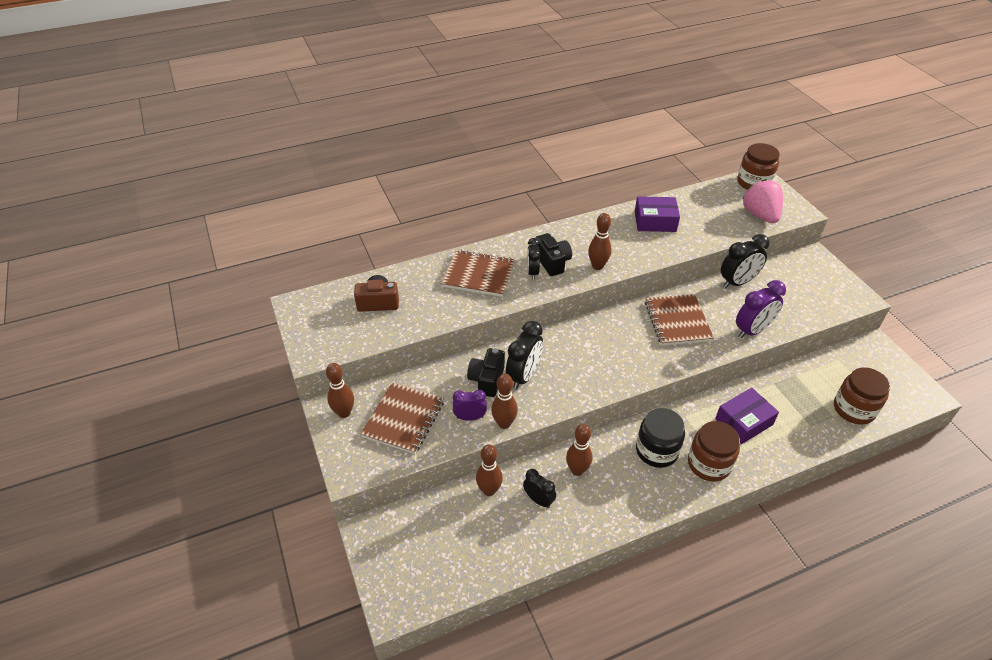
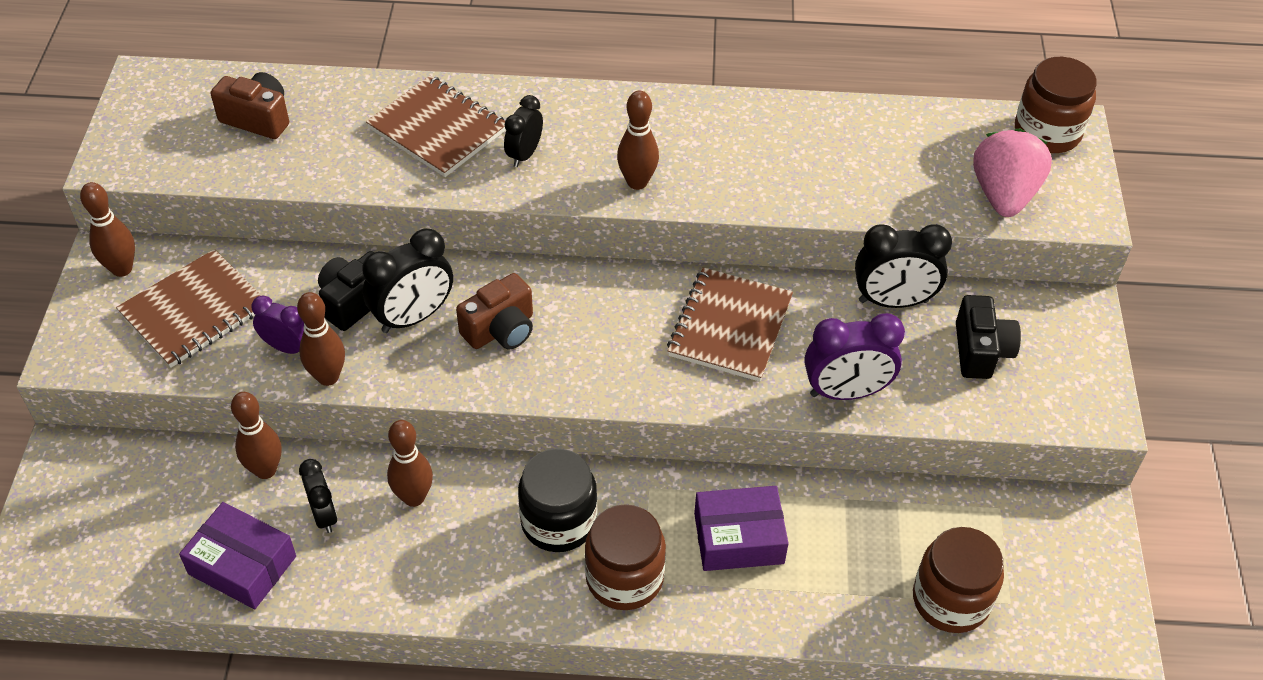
camera: 25 degrees right, 5 degrees up
black camera [535,233,572,276] -> black camera moved to [956,295,1021,379]
purple box [635,196,680,232] -> purple box moved to [179,502,296,609]
none -> brown camera [456,273,533,349]

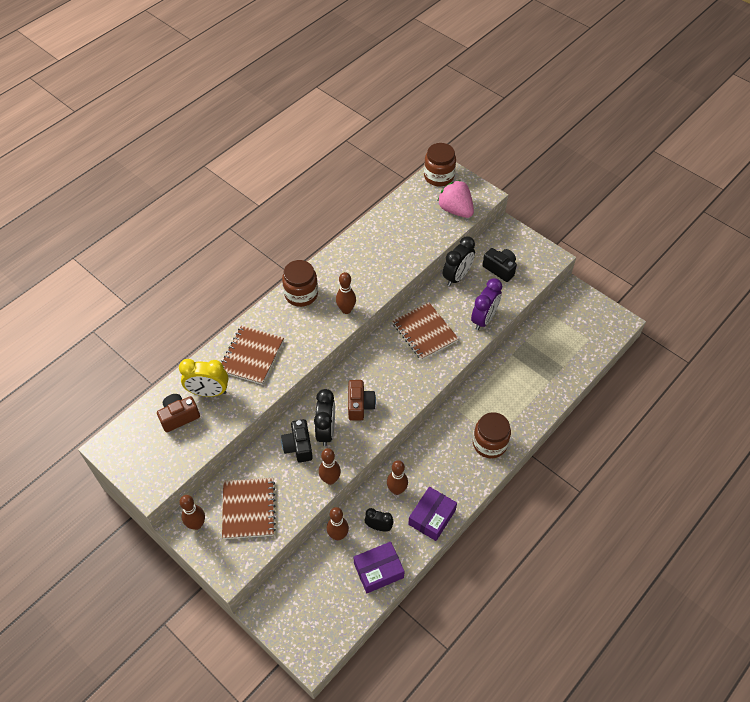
camera: 50 degrees left, 5 degrees up
purple clock [251,295,304,354] -> none
brown notebook [366,75,506,177] -> brown notebook turned 60 degrees counterclockwise [221,326,284,385]
black clock [504,95,543,167] -> none
black jar [518,449,597,552] -> none
purple box [694,486,789,571] -> purple box moved to [408,487,457,541]
brown jar [913,527,1004,633] -> brown jar moved to [282,260,318,307]
none -> yellow clock [179,359,228,397]

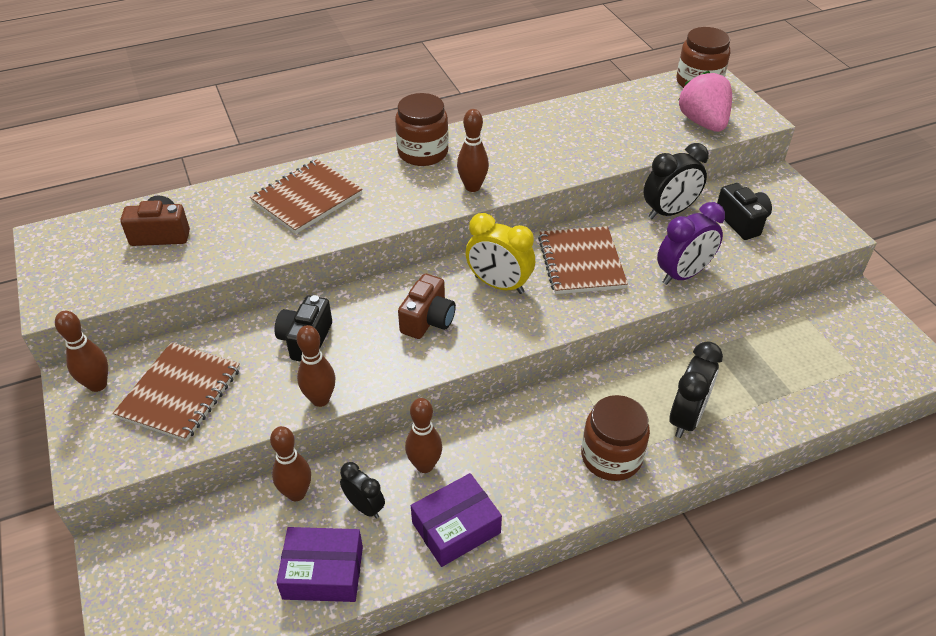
camera: 25 degrees right, 10 degrees down
yellow clock [179,359,228,397] -> yellow clock moved to [466,213,535,294]
black clock [314,389,335,446] -> black clock moved to [669,341,723,438]

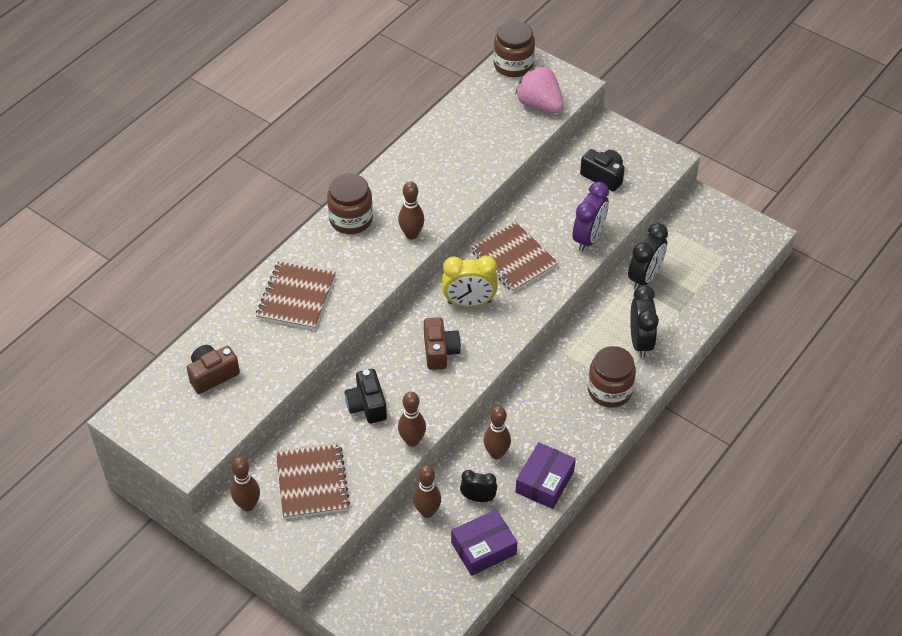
camera: 30 degrees left, 5 degrees up
black clock [644,143,709,219] -> black clock moved to [628,223,668,290]

